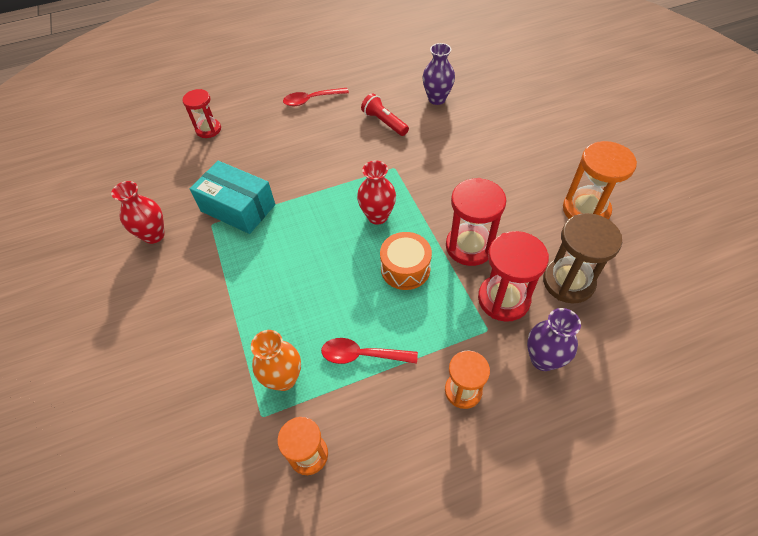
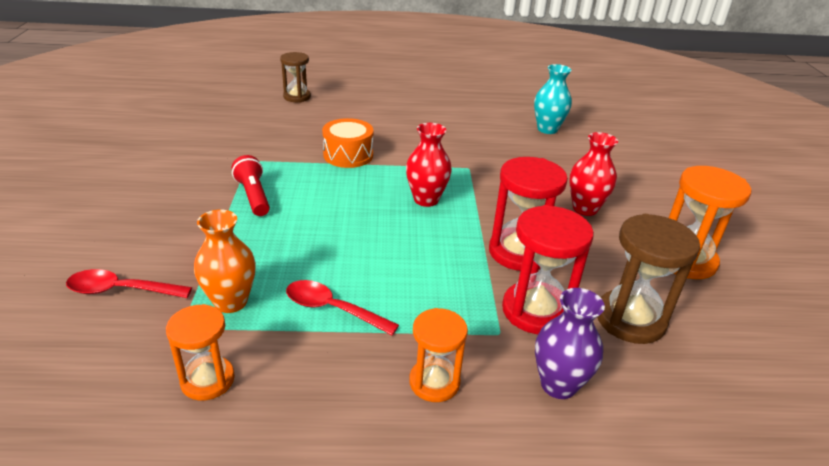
camera: 15 degrees right, 20 degrees down
red vase [111,181,165,244] -> red vase moved to [569,132,618,216]
red hourglass [182,89,221,138] -> brown hourglass [280,52,311,103]
turquoise box [190,161,275,234] -> none
red spoon [283,88,349,106] -> red spoon moved to [66,269,192,298]
red flashlight [361,93,409,136] -> red flashlight moved to [232,155,270,216]
orange drum [380,232,432,290] -> orange drum moved to [322,118,374,168]
purple vase [422,43,455,105] -> turquoise vase [534,64,572,134]

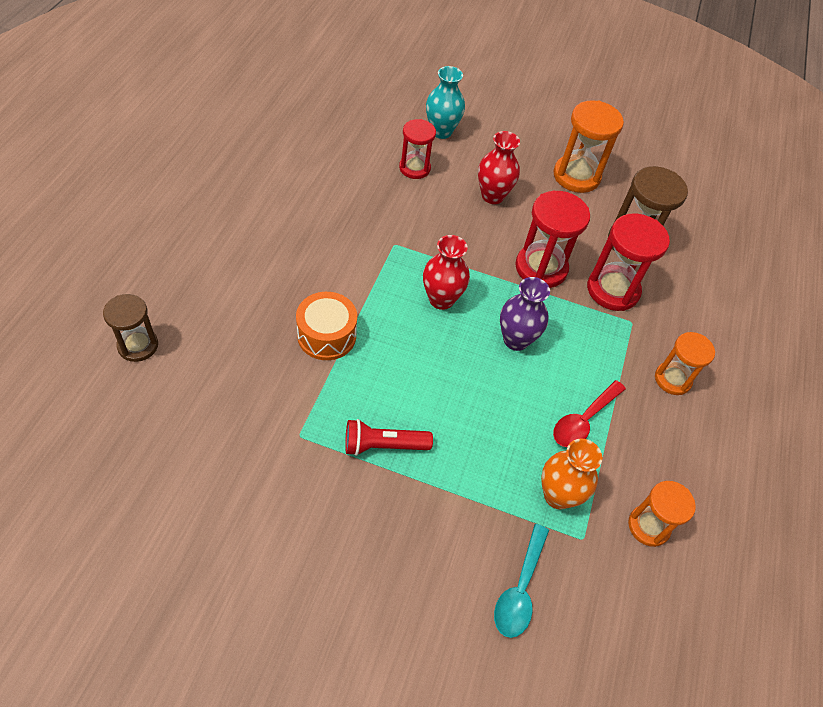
camera: 75 degrees left, 20 degrees up
red spoon [66,269,192,298] -> turquoise spoon [494,524,549,638]
turquoise vase [534,64,572,134] -> turquoise vase moved to [426,66,465,139]
purple vase [535,288,605,399] -> purple vase moved to [500,277,550,351]
none -> red hourglass [399,119,436,179]

